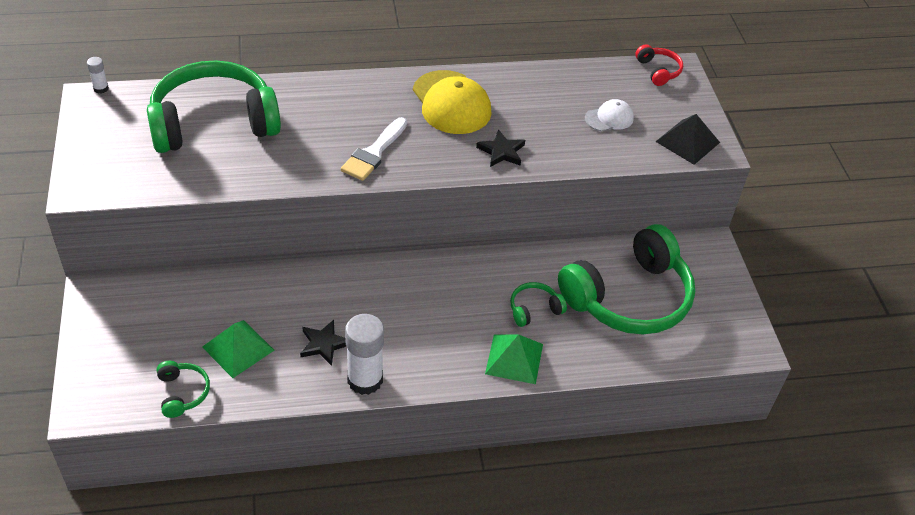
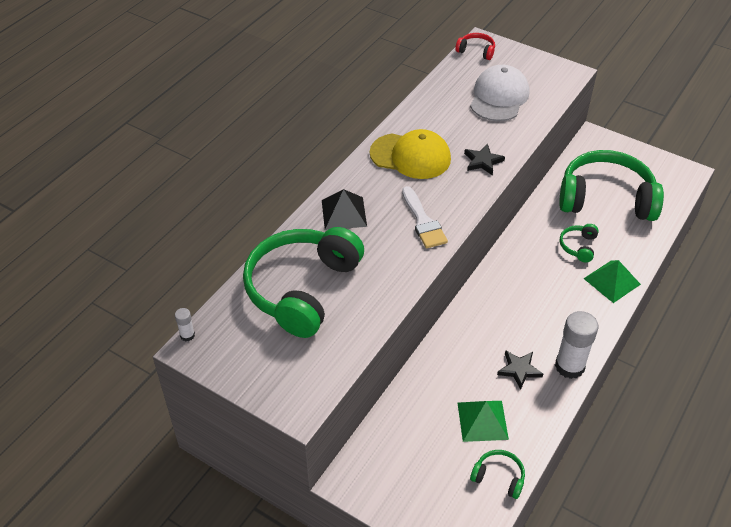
camera: 45 degrees left, 0 degrees up
green headphones [558,224,695,335] -> green headphones turned 90 degrees counterclockwise [559,150,664,221]
white cap [585,99,634,131] -> white cap [470,65,529,121], size x1.88
black pyramid [655,114,720,165] -> black pyramid moved to [322,189,367,230]

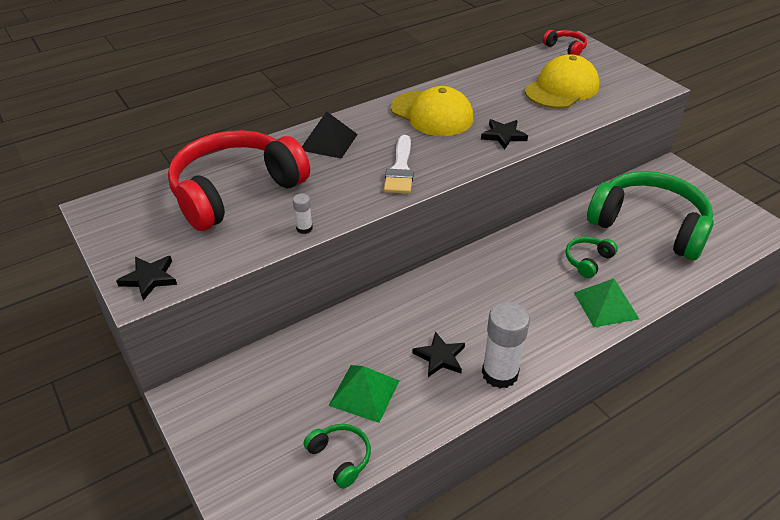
camera: 25 degrees right, 5 degrees down
white glue stick [175,308,195,341] -> white glue stick moved to [293,193,313,234]
green headphones [243,227,364,338] -> red headphones [168,130,310,231]
white cap [470,65,529,121] -> yellow cap [525,54,600,109]
none -> black star [116,256,177,301]

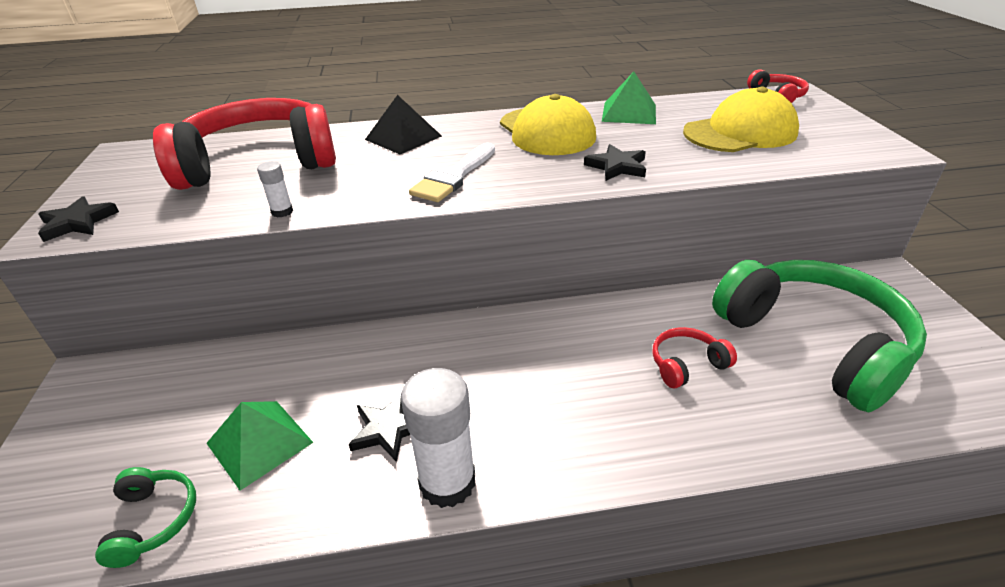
camera: 25 degrees right, 5 degrees down
green headphones [566,236,618,278] -> red headphones [652,327,737,388]
green pyramid [574,279,639,327] -> green pyramid moved to [602,72,656,124]

